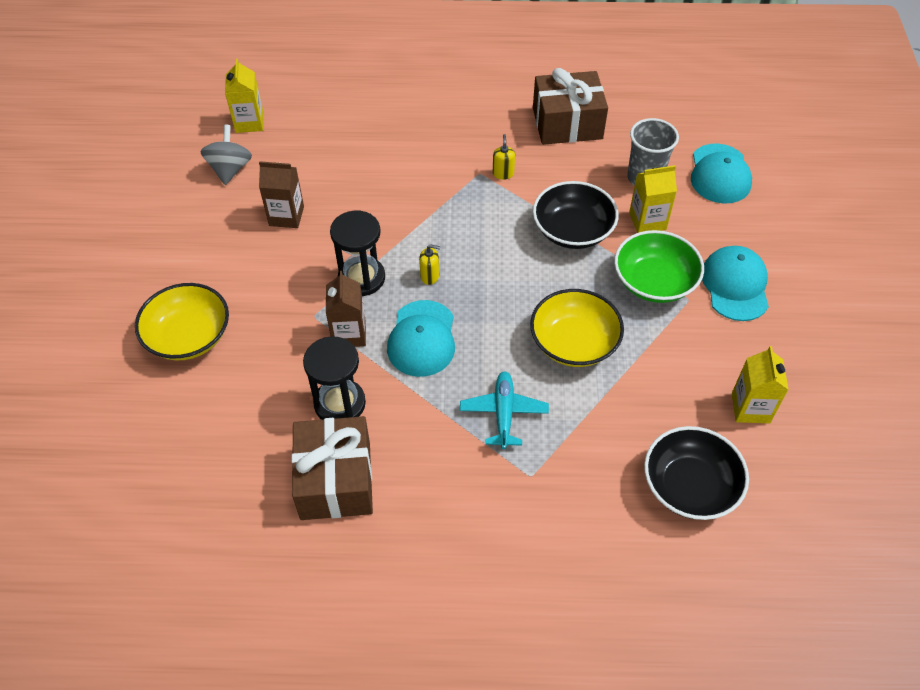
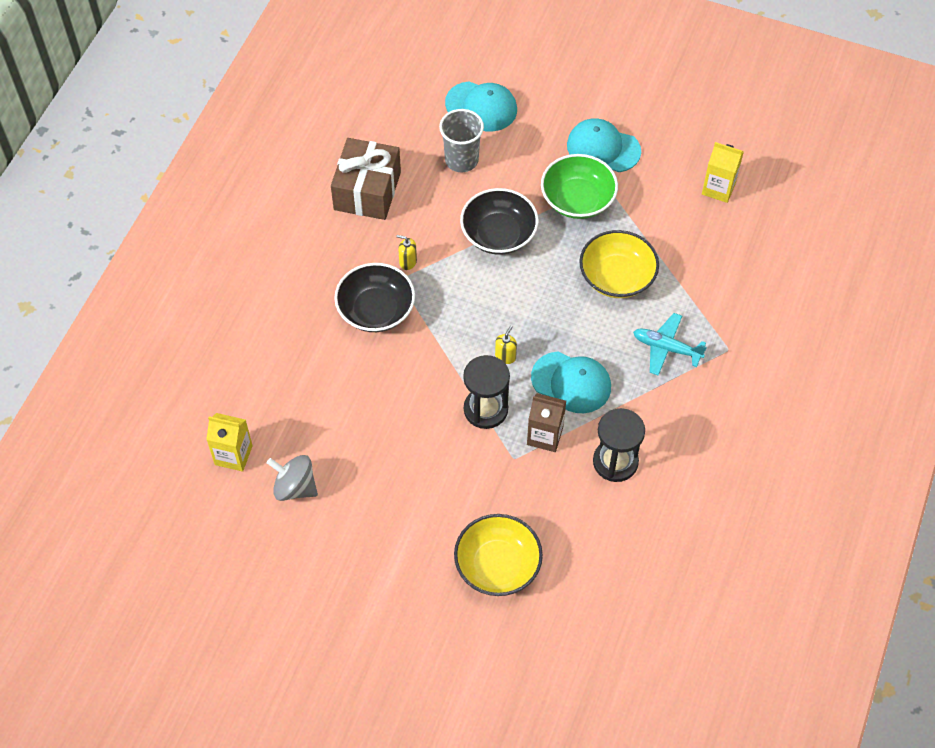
camera: 70 degrees left, 5 degrees up
brown carton [259,161,304,228] -> none
brown gift [291,416,373,520] -> none
yellow carton [629,165,677,233] -> none
black bowl [644,426,749,520] -> black bowl moved to [334,263,415,332]

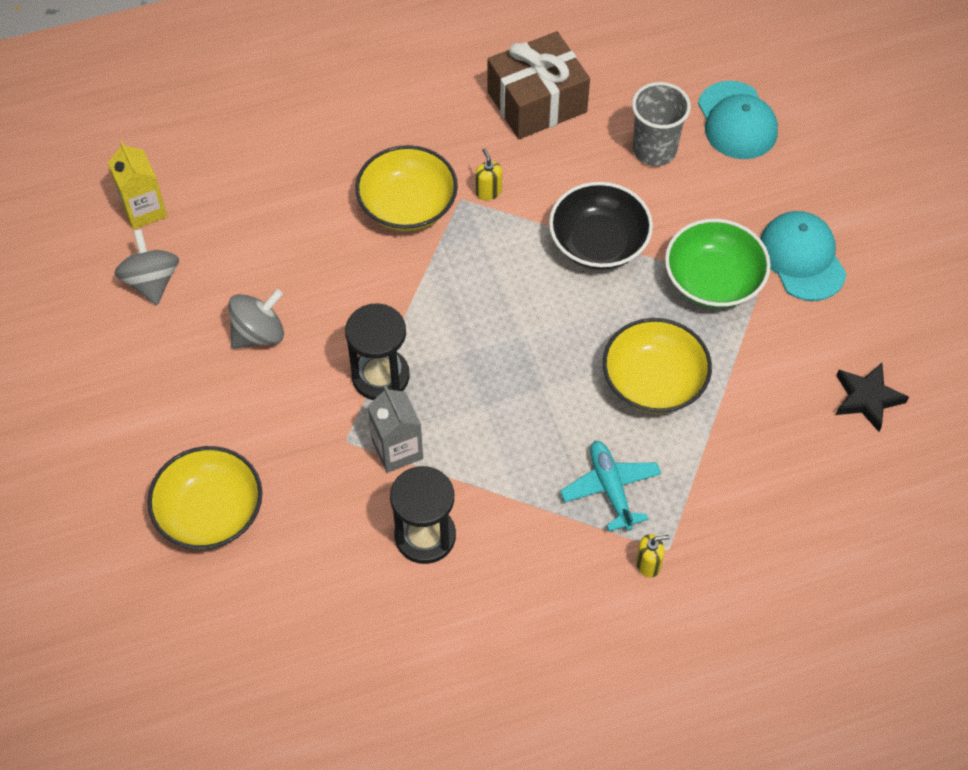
camera: 50 degrees right, 0 degrees up
black bowl [334,263,415,332] -> yellow bowl [355,145,458,231]
yellow soap dispenser [495,326,517,364] -> yellow soap dispenser moved to [636,534,670,578]
brown carton [527,393,566,452] -> grey carton [368,386,423,473]
turquoise cap [531,352,611,413] -> none
yellow carton [702,142,744,203] -> black star [836,363,909,432]
none -> grey spinning top [228,289,284,349]

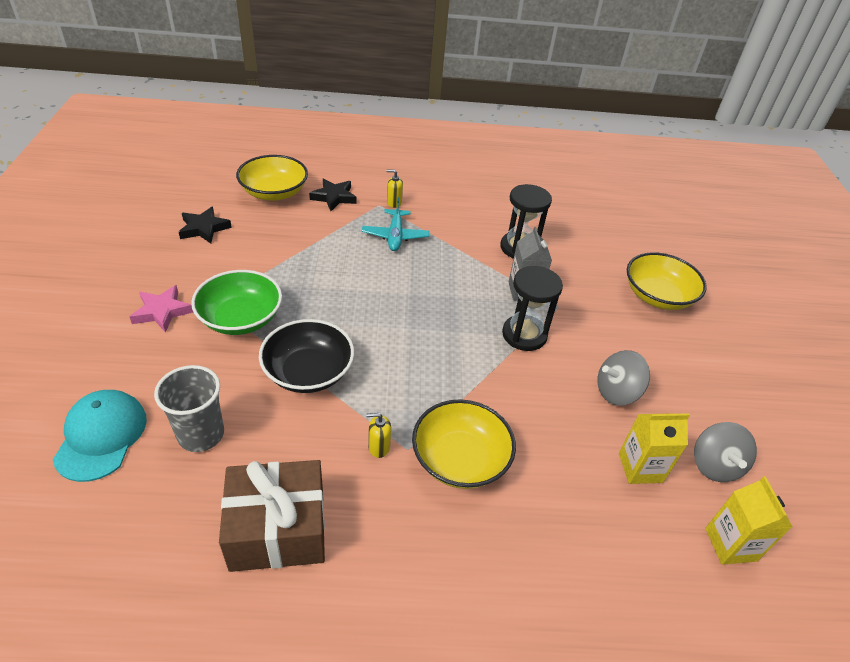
camera: 165 degrees left, 15 degrees down
yellow soap dispenser [475,148,502,200] -> yellow soap dispenser turned 90 degrees clockwise [366,413,391,458]
yellow bowl [603,318,712,414] -> yellow bowl moved to [236,155,308,201]
turquoise cap [760,211,847,301] -> pink star [130,285,193,333]
none -> black star [309,178,357,211]
none -> yellow carton [619,413,690,484]

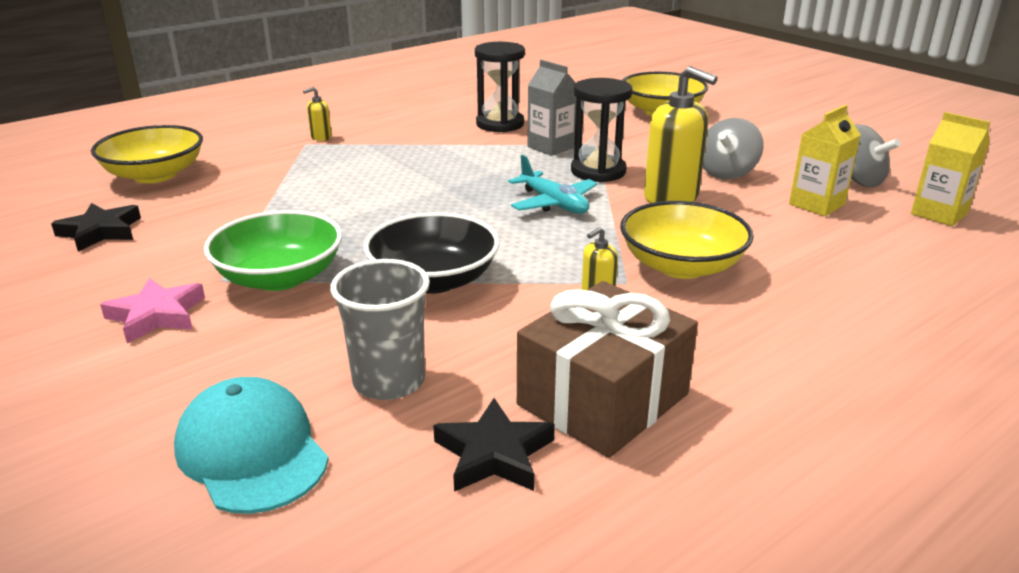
camera: 35 degrees left, 15 degrees down
black star [309,178,357,211] -> black star moved to [433,398,555,492]
turquoise plane [362,197,429,251] -> turquoise plane moved to [508,155,598,214]
none -> yellow soap dispenser [644,66,718,203]

